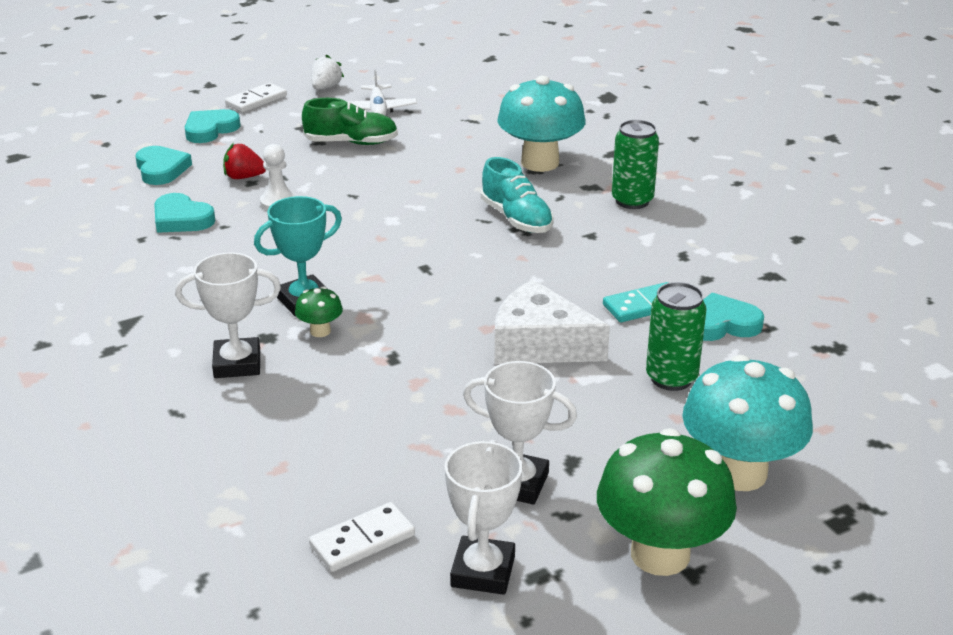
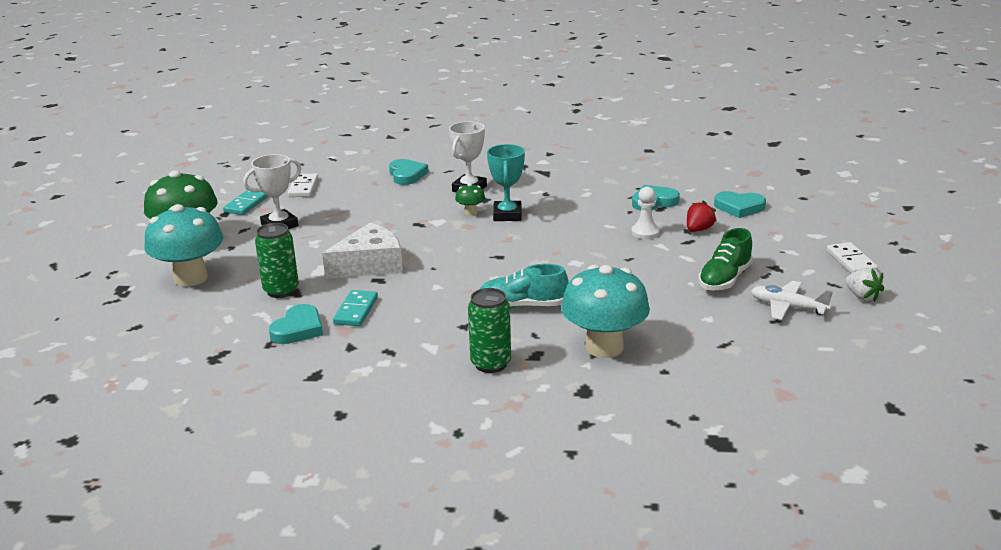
camera: 125 degrees right, 5 degrees down
turquoise heart [185,109,241,143] -> turquoise heart moved to [389,159,429,185]
white trophy [445,440,523,595] -> turquoise domino [223,190,268,215]

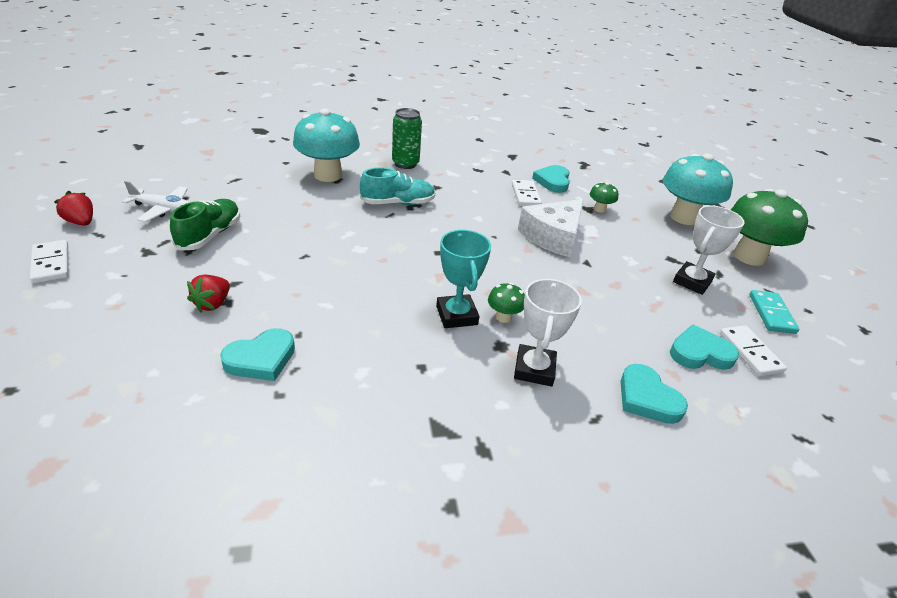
camera: 160 degrees right, 10 degrees up
green can [255,223,299,298] -> green mushroom [590,182,618,213]
turquoise domino [333,290,378,326] -> white domino [512,180,542,206]
white pawn [631,187,660,239] -> none
turquoise heart [714,191,766,218] -> turquoise heart moved to [670,324,739,370]
white strawberry [845,268,884,302] -> red strawberry [54,191,93,225]

